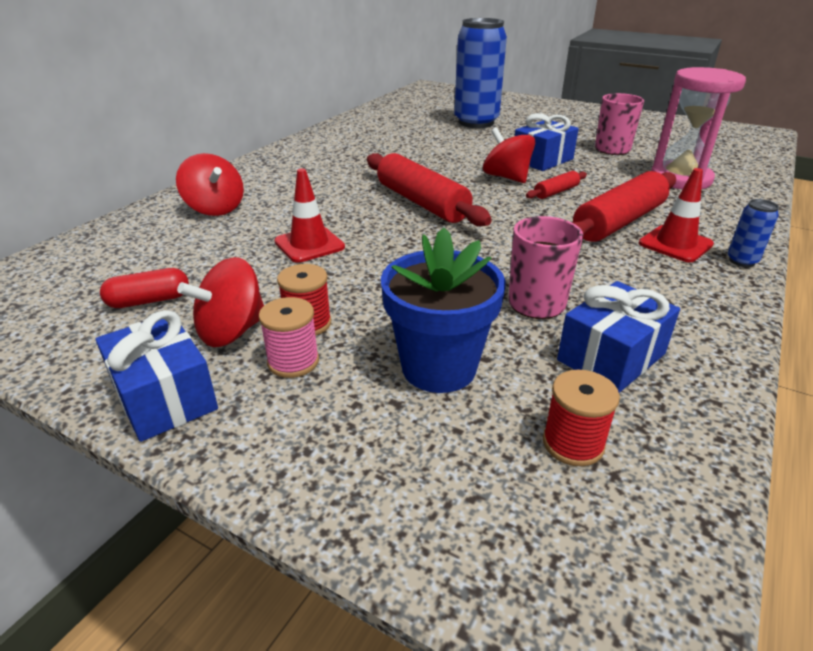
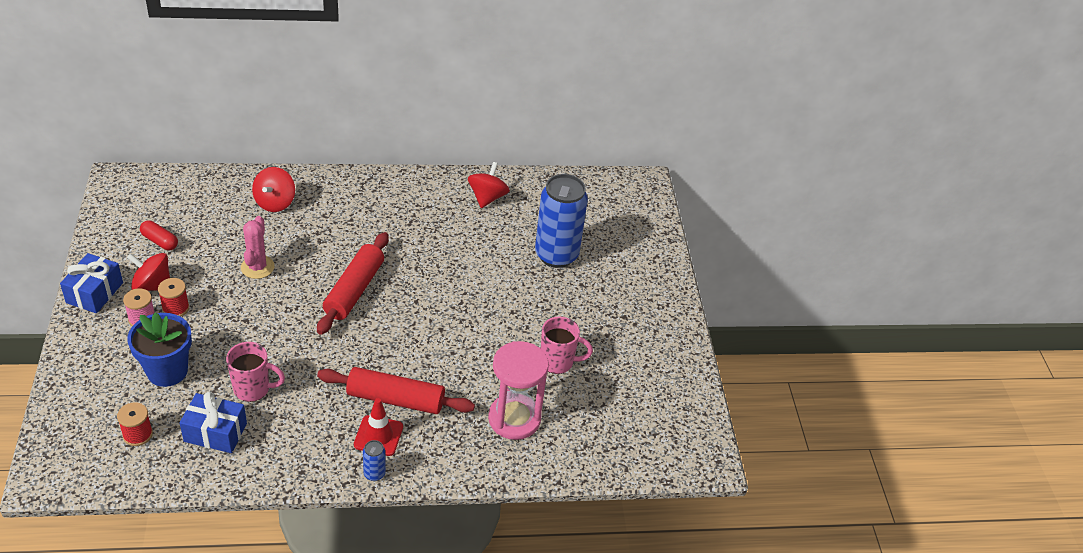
camera: 50 degrees right, 10 degrees up
red traffic cone [274,168,345,263] -> pink cactus [241,216,275,279]
red spinning top [483,127,535,183] -> red spinning top moved to [468,162,510,208]
blue gift [515,113,579,171] -> none
red rolling pin [526,171,587,199] -> none

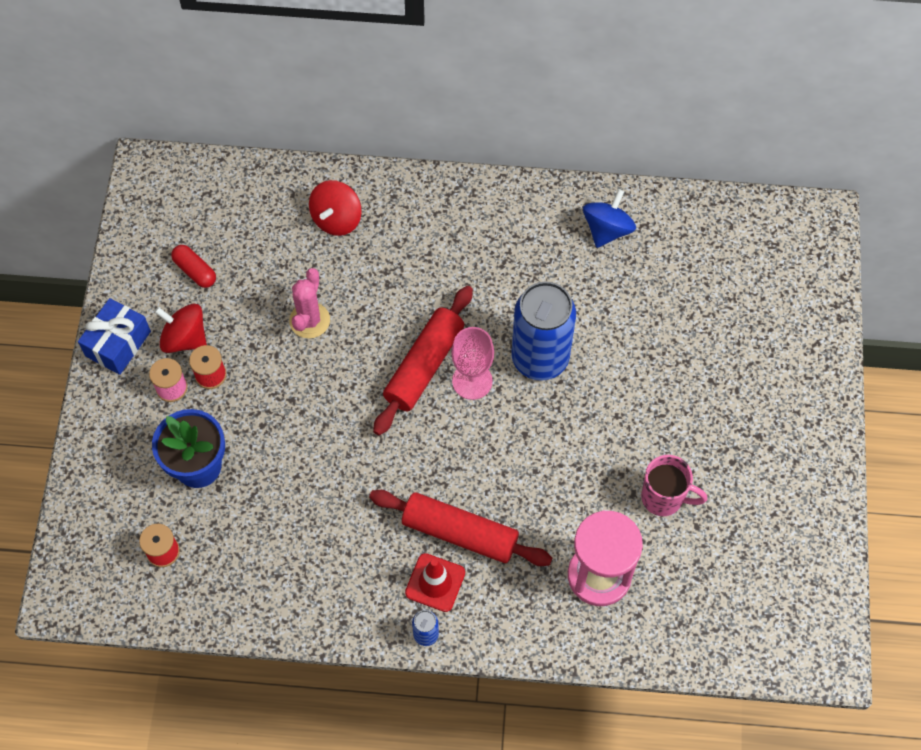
camera: 15 degrees right, 20 degrees up
blue gift [180,392,247,453] -> none
pink mug [226,342,285,402] -> none
red spinning top [468,162,510,208] -> blue spinning top [583,189,636,248]
blue can [535,174,588,268] -> blue can moved to [511,282,576,381]
none -> pink goblet [451,327,494,400]

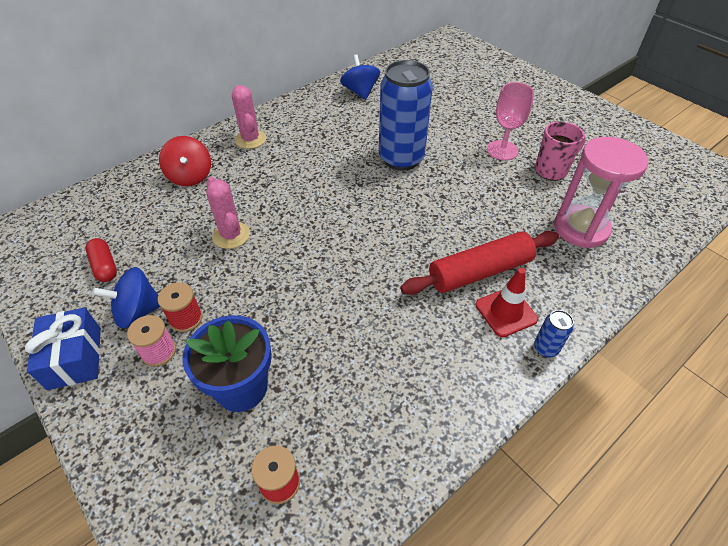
camera: 45 degrees left, 15 degrees down
red spinning top [154,304,207,353] -> blue spinning top [92,267,160,329]
red capsule [171,245,216,288] -> red capsule turned 60 degrees clockwise [86,238,117,282]
red rolling pin [373,286,473,436] -> none
pink goblet [451,327,494,400] -> pink goblet moved to [487,82,534,160]
none -> pink cactus [232,85,266,149]

